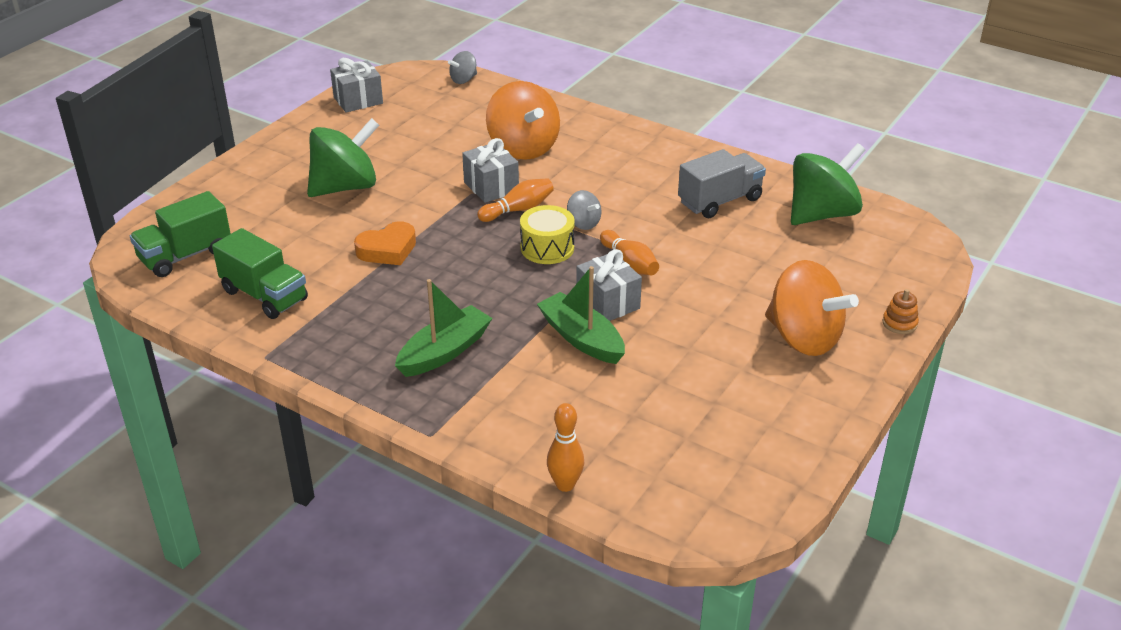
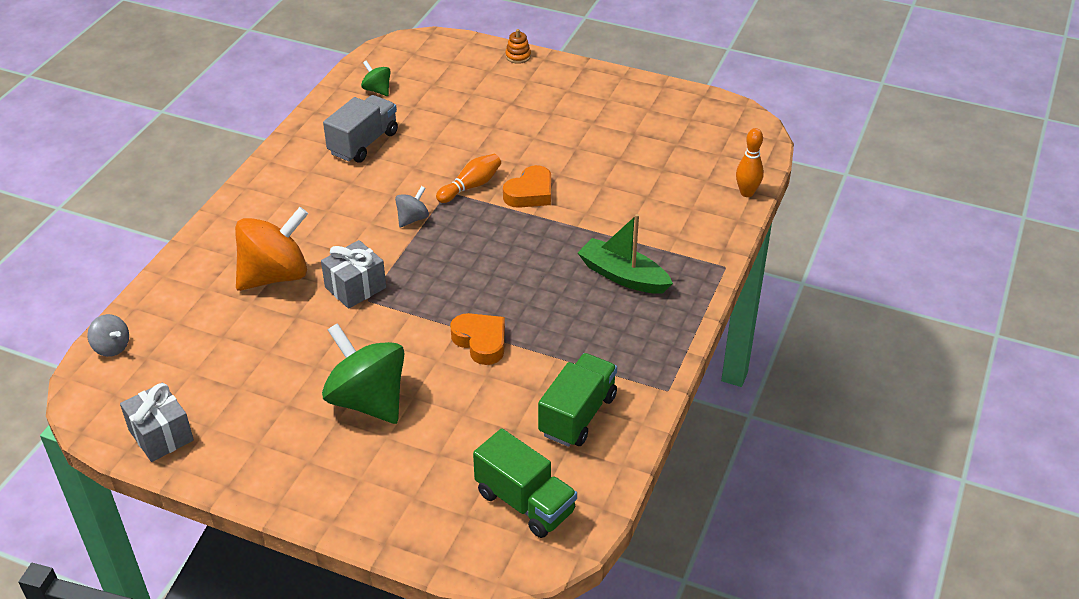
camera: 100 degrees left, 5 degrees up
orange bowling pin [477,178,554,222] -> none
yellow drum [520,205,575,264] -> none
green boat [537,266,625,364] -> none
grey gift [576,249,642,321] -> orange heart [503,165,551,208]
grey truck [678,149,766,218] -> grey truck turned 75 degrees clockwise [323,95,398,163]
orange spinning top [765,260,859,356] -> none
green spinning top [791,143,866,225] -> green spinning top [361,60,391,96], size x0.47

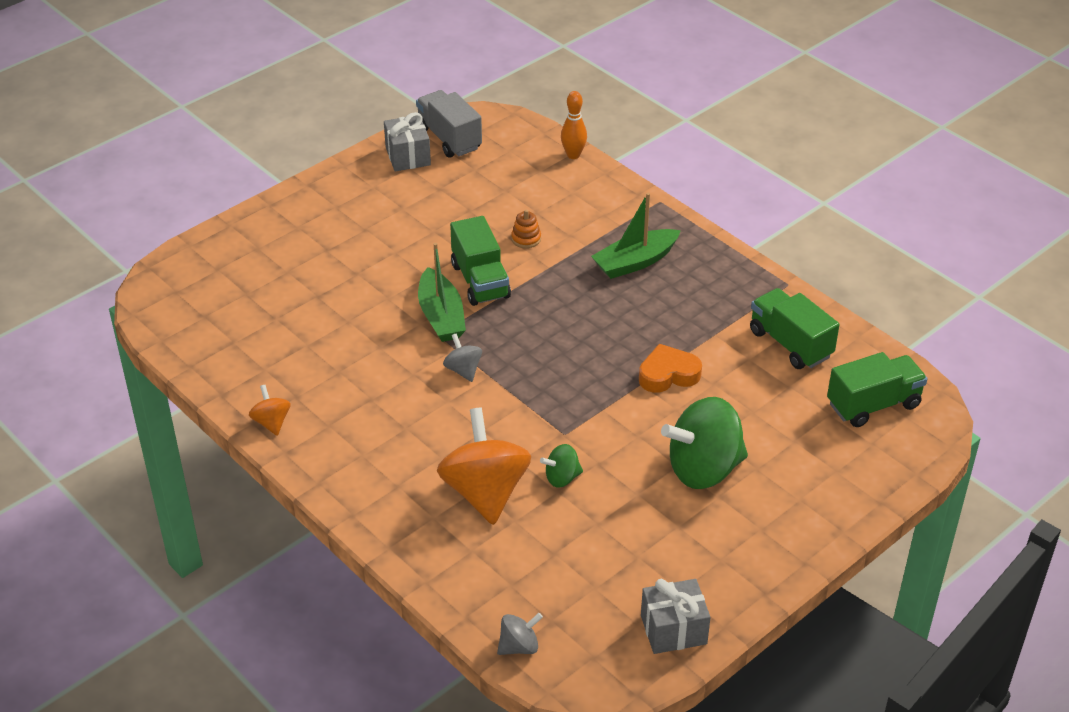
camera: 65 degrees left, 0 degrees up
grey gift [321,240,386,309] -> grey gift moved to [384,112,431,171]
grey truck [323,95,398,163] -> grey truck moved to [416,90,482,158]
green spinning top [361,60,391,96] -> green spinning top moved to [540,444,583,488]
orange bowling pin [436,154,501,203] -> green boat [418,243,466,342]
orange heart [503,165,551,208] -> green truck [450,216,511,306]
orange stacking toy [505,29,531,64] -> orange stacking toy moved to [511,210,541,248]
none -> orange spinning top [249,385,290,436]

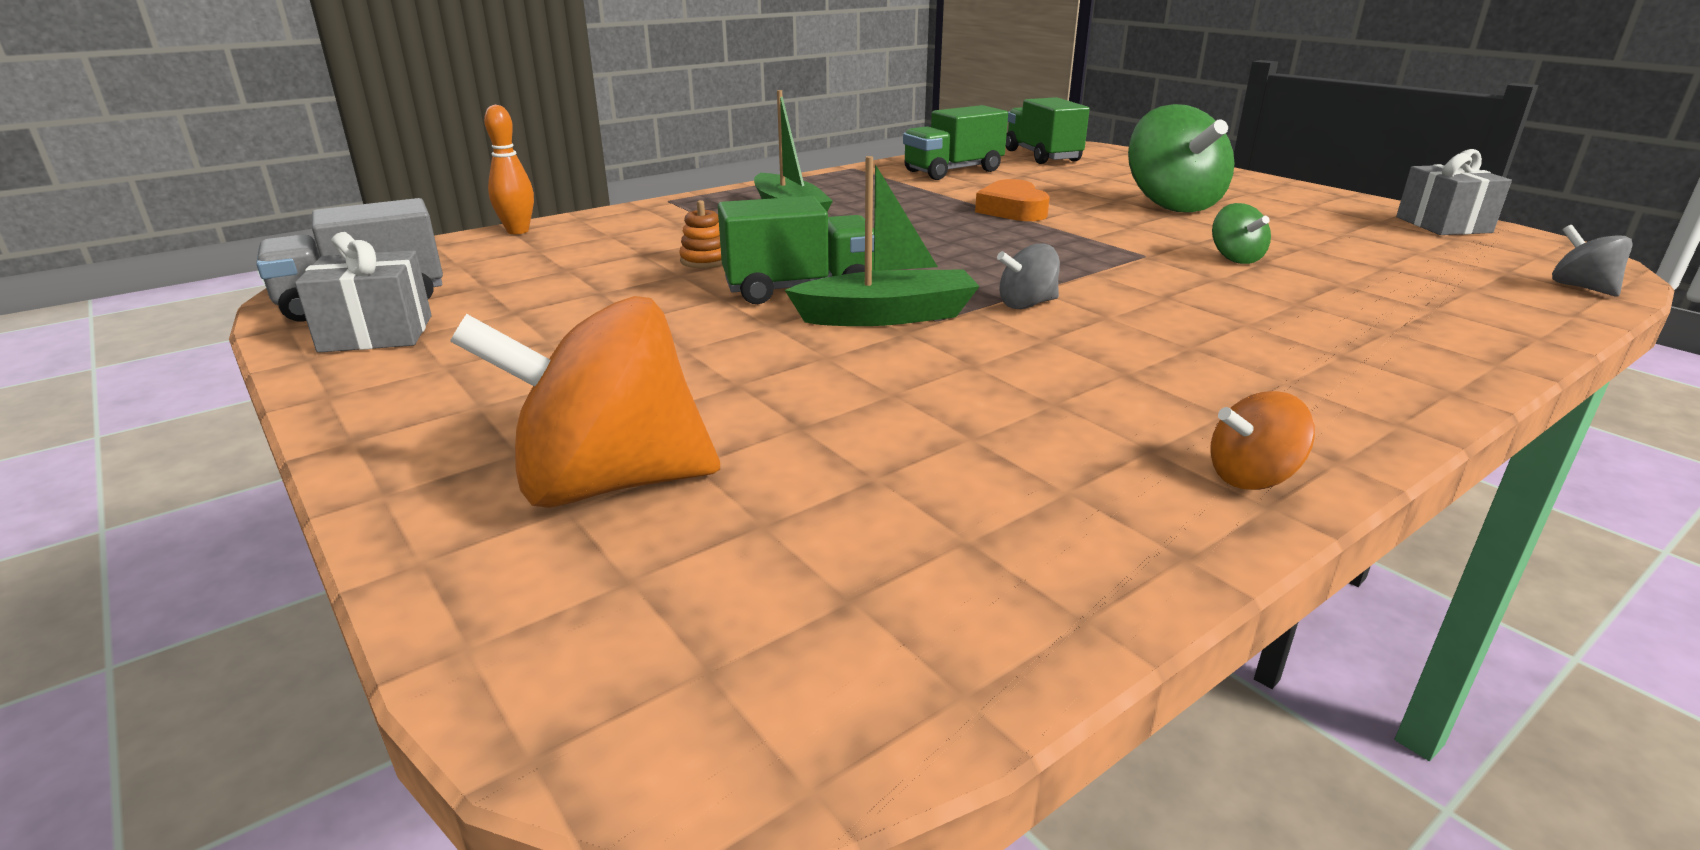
camera: 85 degrees left, 15 degrees down
orange spinning top [437,408,531,525] -> orange spinning top moved to [450,296,720,508]

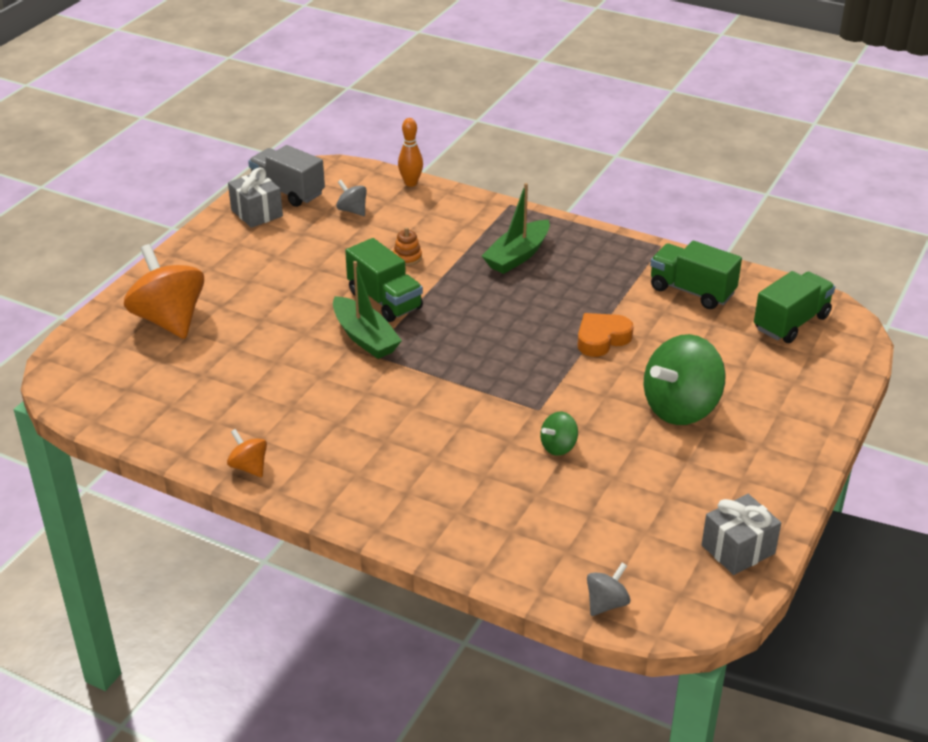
camera: 65 degrees right, 10 degrees up
grey spinning top [997,243,1060,309] -> grey spinning top moved to [336,180,367,216]

